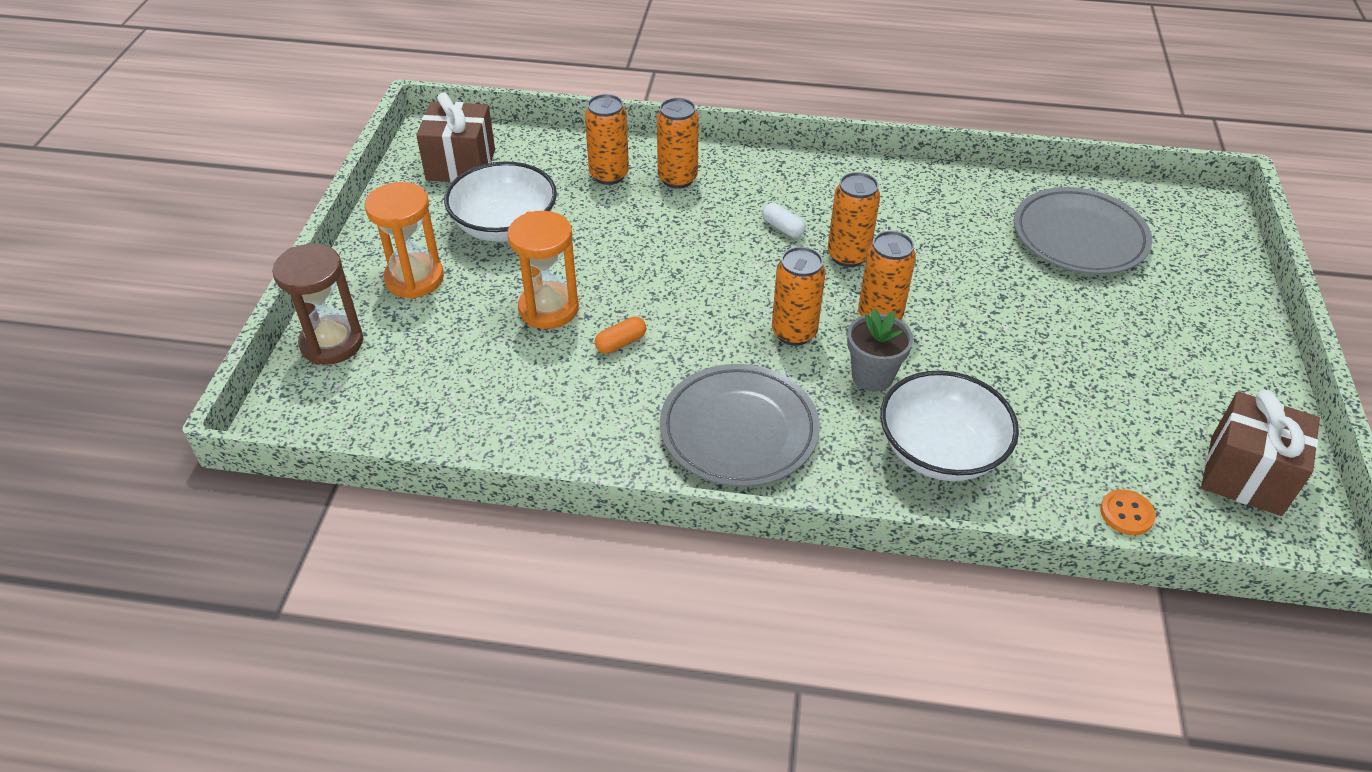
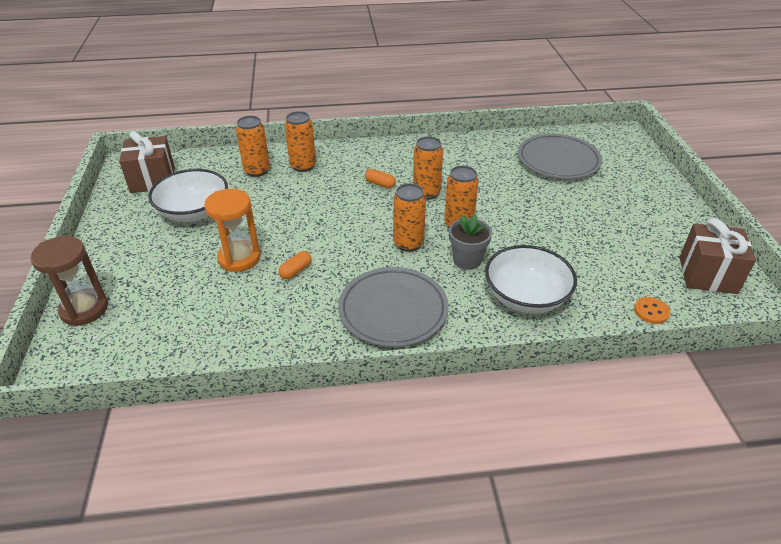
camera: 15 degrees left, 5 degrees down
orange hourglass [365,182,444,299] -> none
white capsule [762,203,806,238] -> orange capsule [365,169,395,188]

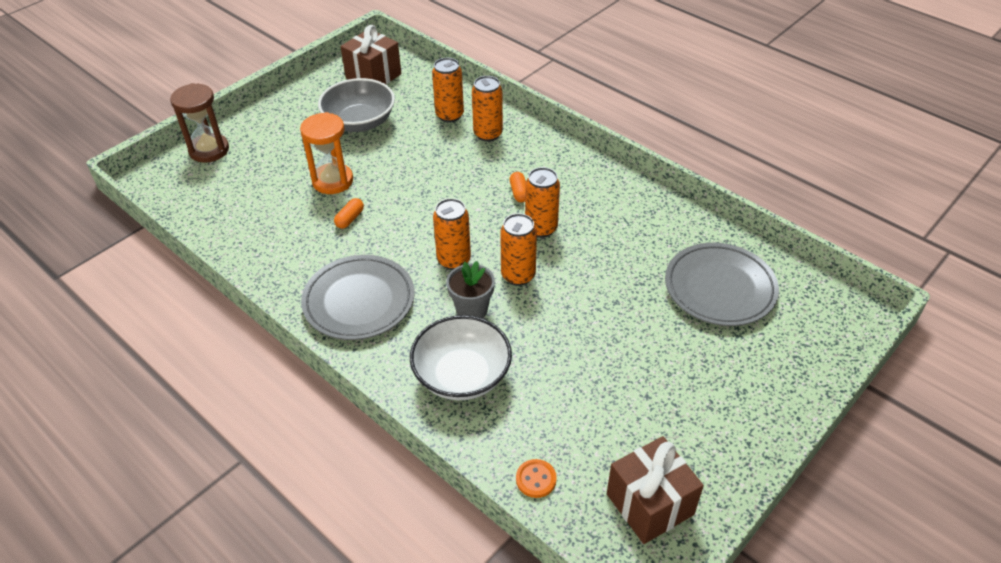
camera: 50 degrees right, 5 degrees up
white bowl [148,169,228,222] -> grey bowl [318,78,395,132]
orange capsule [279,251,312,279] -> orange capsule turned 60 degrees counterclockwise [334,198,364,229]

